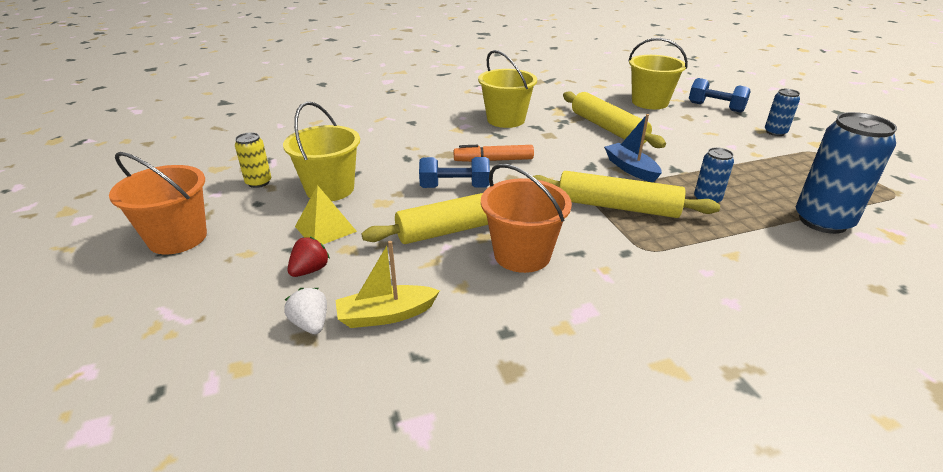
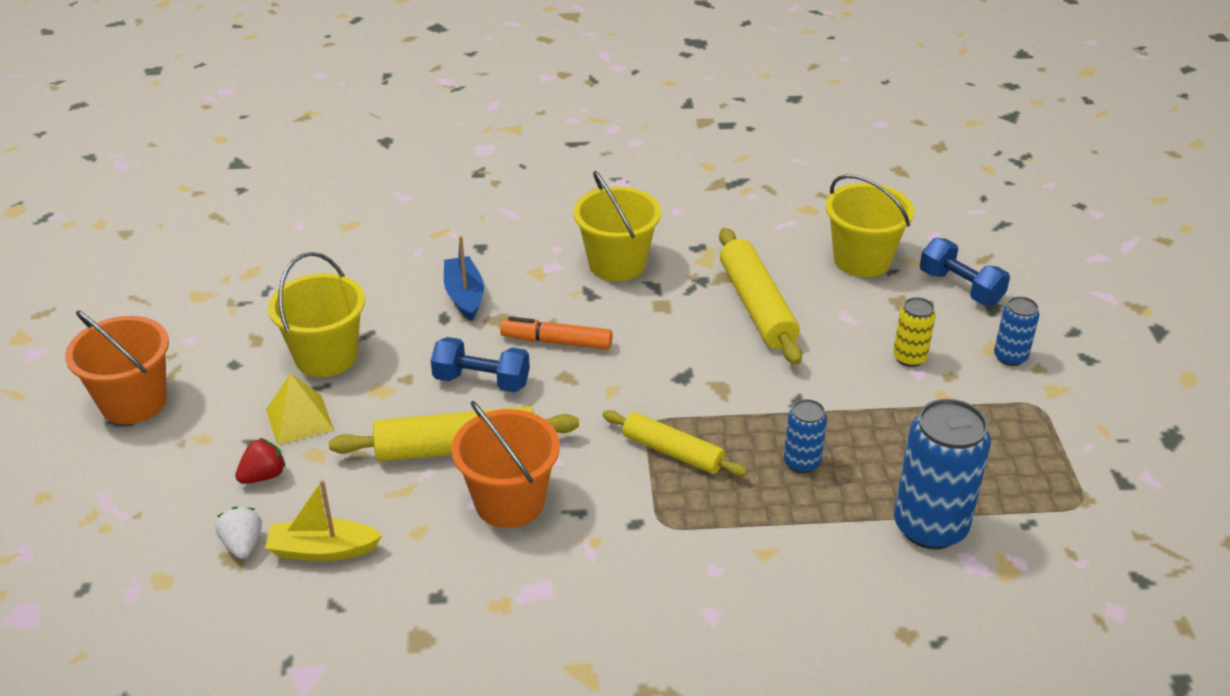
camera: 15 degrees right, 5 degrees up
yellow can [235,133,271,188] -> yellow can moved to [893,297,936,367]
yellow rolling pin [528,171,720,218] -> yellow rolling pin [602,410,747,476], size x0.66
blue boat [604,114,662,183] -> blue boat moved to [444,236,484,321]

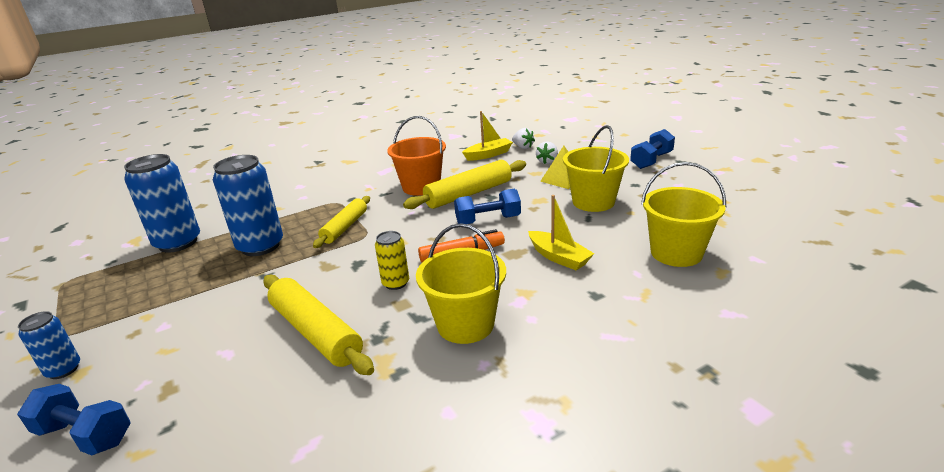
camera: 155 degrees right, 10 degrees down
orange bucket [65,310,169,424] -> blue dumbbell [630,129,675,169]
red strawberry [235,438,286,484] -> white strawberry [536,141,558,164]
blue boat [444,236,484,321] -> yellow boat [528,195,594,270]
yellow rolling pin [602,410,747,476] -> yellow rolling pin turned 75 degrees counterclockwise [313,196,370,248]
blue can [784,399,827,473] -> blue can [213,155,283,256], size x1.92
yellow bucket [826,174,914,277] -> yellow bucket moved to [641,162,726,267]
yellow can [893,297,936,367] -> yellow can moved to [375,231,409,290]

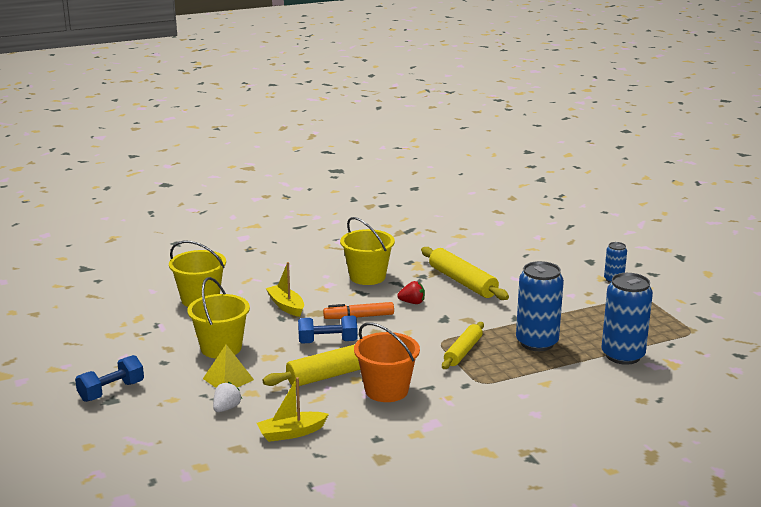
camera: 175 degrees left, 5 degrees down
blue dumbbell [17,384,130,455] -> none
yellow can [375,231,409,290] -> red strawberry [397,281,425,304]
white strawberry [512,128,535,149] -> none

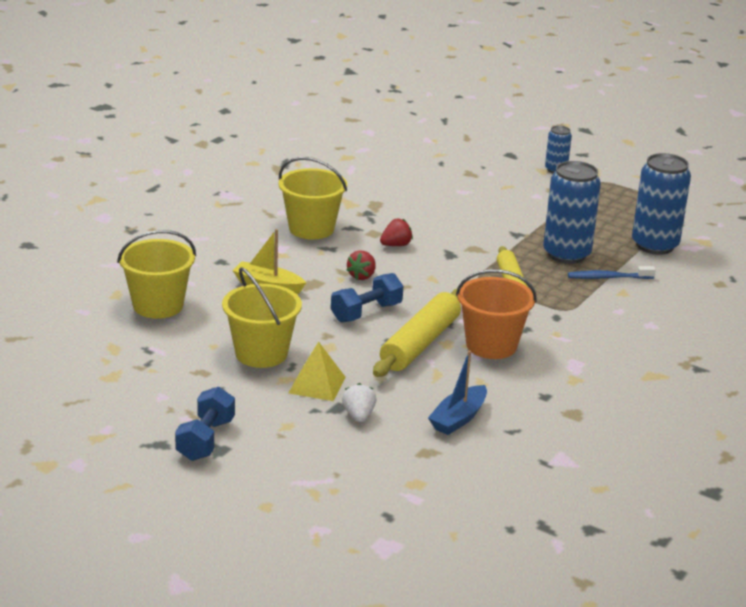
camera: 35 degrees left, 5 degrees up
yellow boat [257,377,329,442] -> blue boat [428,350,487,435]
orange marker [323,302,394,319] -> red strawberry [346,250,376,280]
yellow rolling pin [421,247,509,300] -> none
none -> blue toothbrush [568,266,656,279]

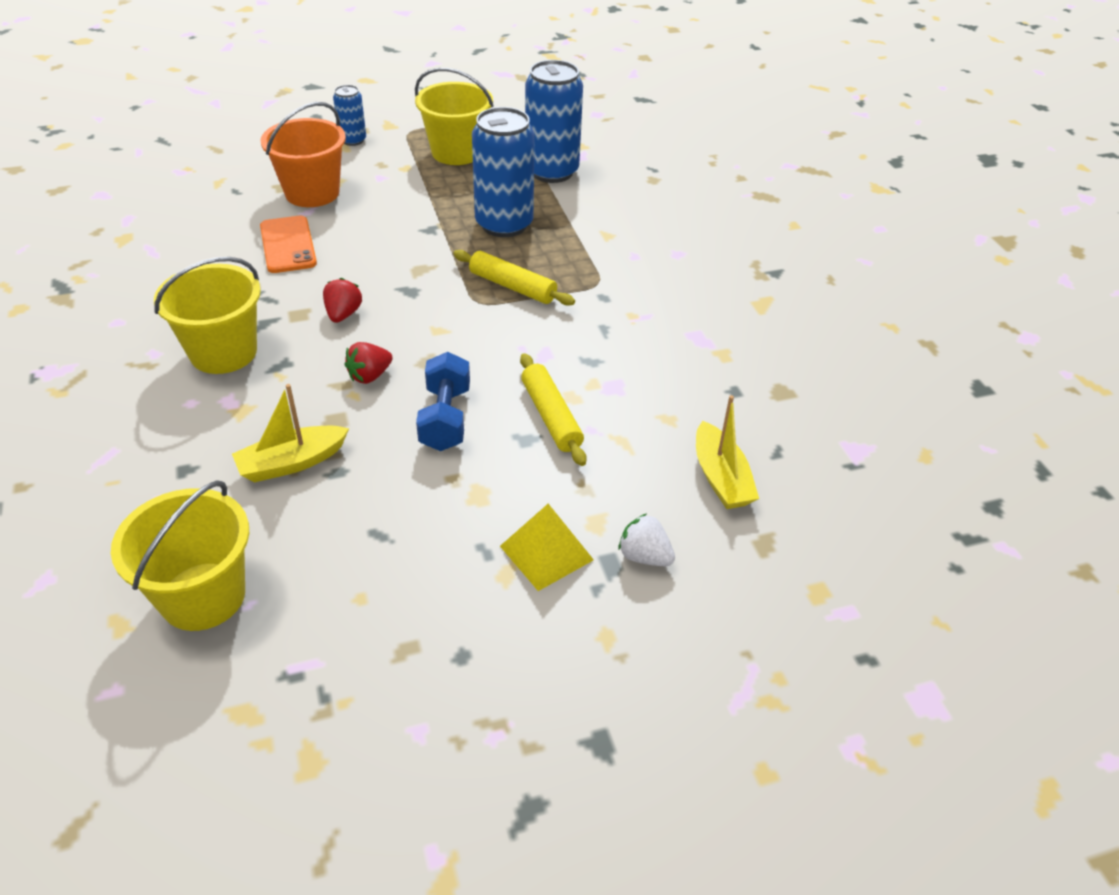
camera: 50 degrees left, 15 degrees up
blue dumbbell [175,387,235,461] -> none
yellow bucket [222,267,302,368] -> yellow bucket moved to [415,68,494,165]
red strawberry [346,250,376,280] -> red strawberry turned 75 degrees clockwise [345,342,393,384]
yellow rolling pin [373,289,461,377] -> yellow rolling pin [520,353,587,466], size x0.66
blue boat [428,350,487,435] -> yellow boat [696,395,759,509]
orange bucket [456,269,537,359] -> orange bucket moved to [260,102,346,207]
blue toothbrush [568,266,656,279] -> none
none -> orange phone [260,216,317,273]

